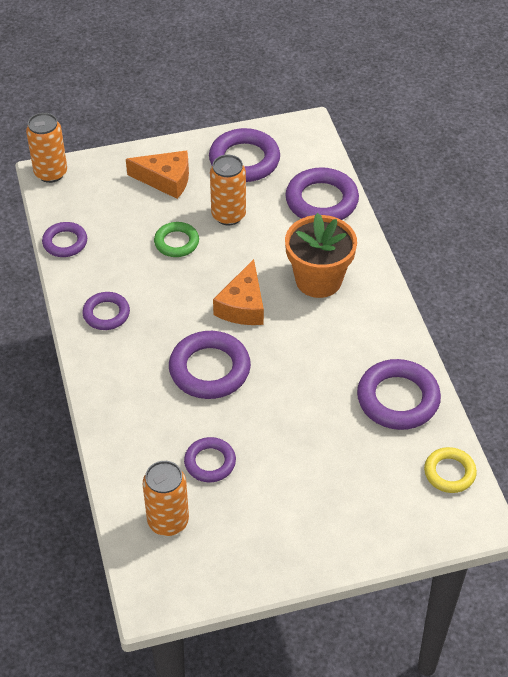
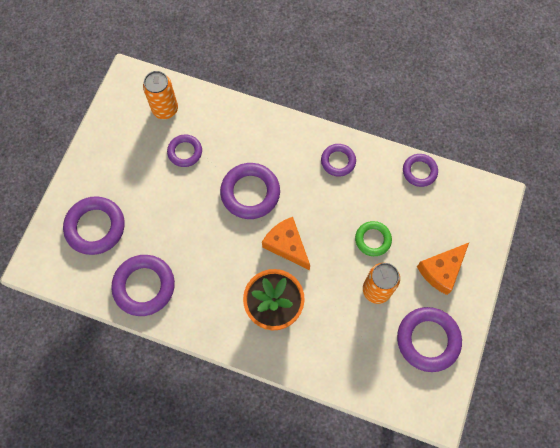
camera: 125 degrees right, 20 degrees up
orange can [26,113,67,183] -> none
purple ring [285,167,359,220] -> purple ring moved to [63,196,125,255]
yellow ring [424,447,477,493] -> none

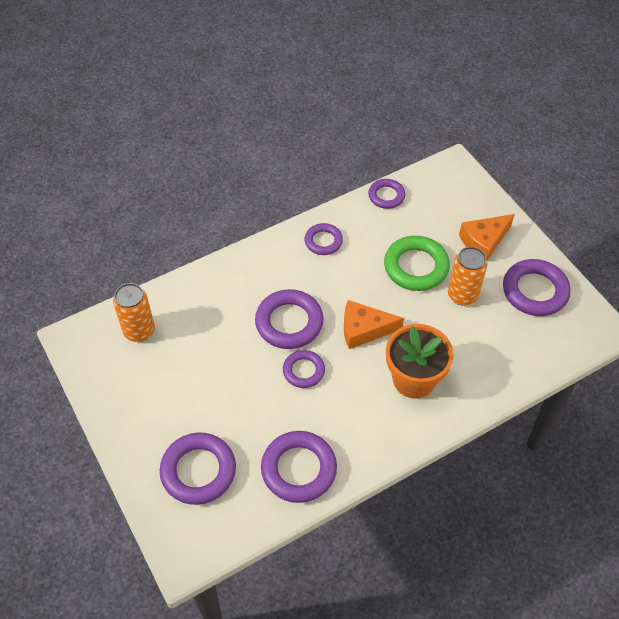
camera: 50 degrees left, 15 degrees down
purple ring [167,135,202,167] -> purple ring moved to [283,350,325,388]
green ring [355,221,392,256] -> green ring [384,236,450,291], size x1.67
orange cheese [417,243,469,295] -> orange cheese turned 60 degrees clockwise [459,214,515,260]

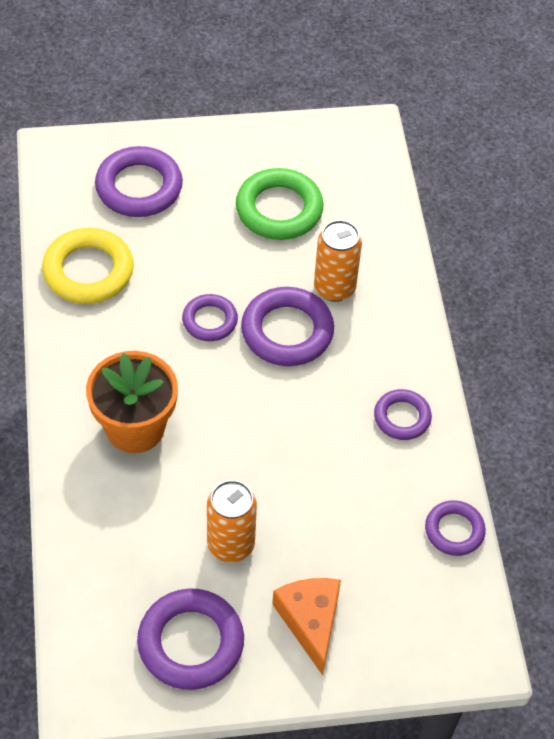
camera: 110 degrees right, 0 degrees up
orange can [113,283,155,342] -> orange can moved to [314,220,362,302]
purple ring [261,431,337,503] -> yellow ring [42,228,134,304]
orange cheese [344,300,404,349] -> none
green ring [384,236,450,291] -> green ring moved to [236,168,324,240]

